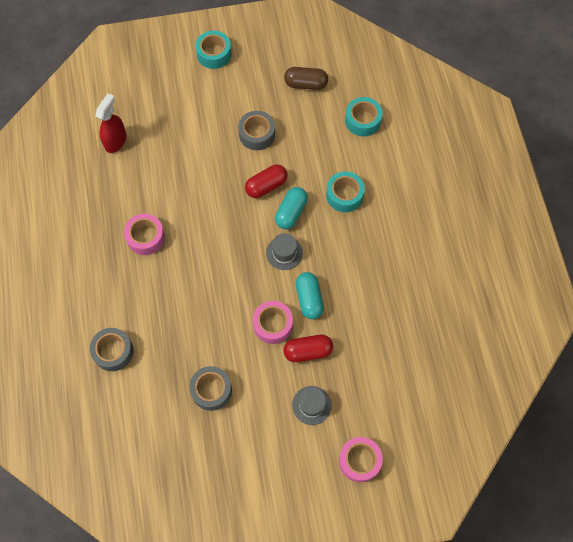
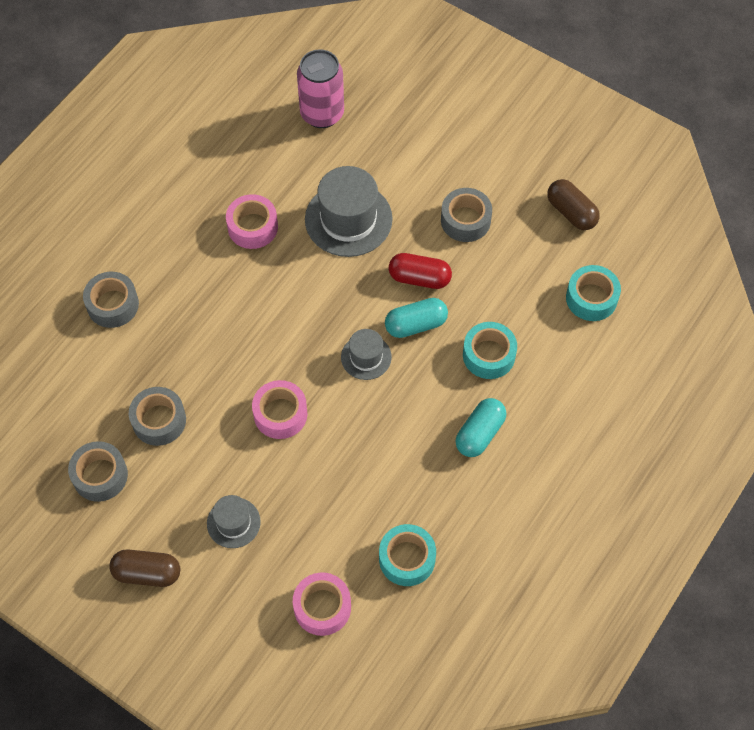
camera: 45 degrees right, 5 degrees down
red spray bottle [95,93,126,153] -> pink can [297,49,344,128]
turquoise tape [195,31,231,69] -> turquoise tape moved to [379,524,436,586]
red capsule [284,335,333,362] -> none
turquoise capsule [296,272,324,319] -> turquoise capsule moved to [455,398,506,457]
pink tape [339,437,383,483] -> pink tape moved to [293,573,351,636]
none -> grey tape [68,441,128,502]
none -> brown capsule [109,549,180,587]
none -> grey hat [305,166,393,257]

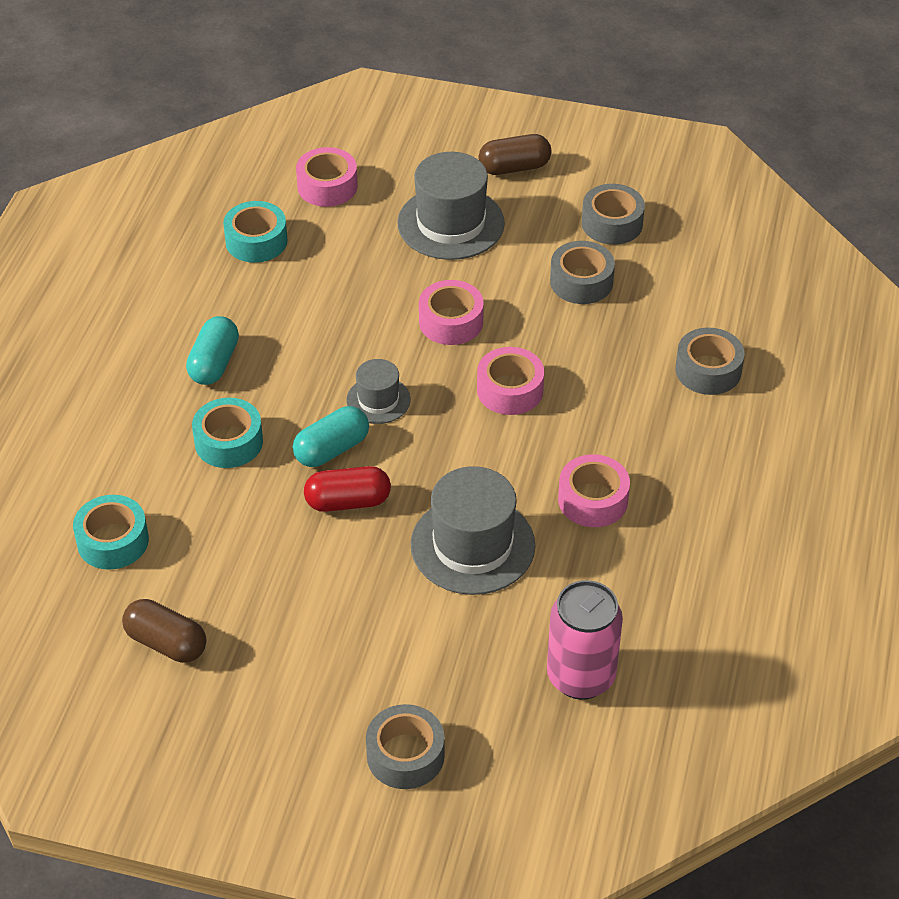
camera: 160 degrees right, 15 degrees down
grey hat [207,495,261,548] -> grey hat [397,152,505,260], size x1.82
grey tape [441,188,492,242] -> grey tape moved to [366,704,445,789]
none -> pink tape [477,347,544,415]

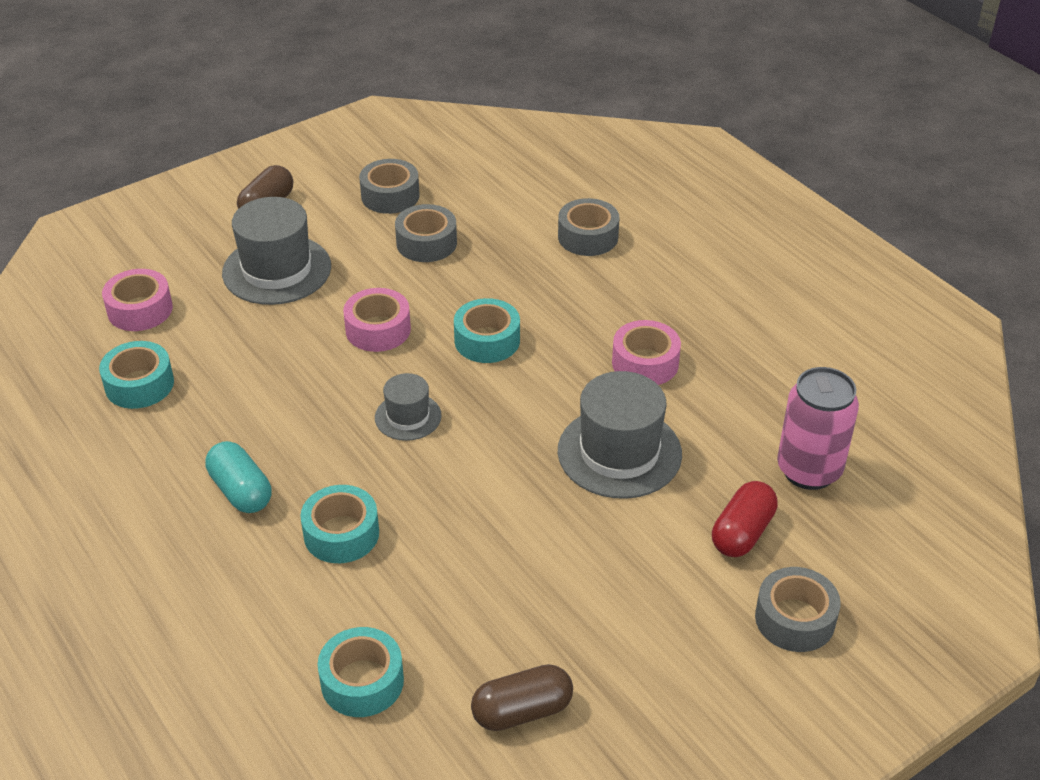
camera: 50 degrees left, 5 degrees down
turquoise capsule [293,406,369,467] -> none
red capsule [304,466,391,512] -> red capsule moved to [712,481,778,557]
pink tape [477,347,544,415] -> turquoise tape [454,298,520,363]

